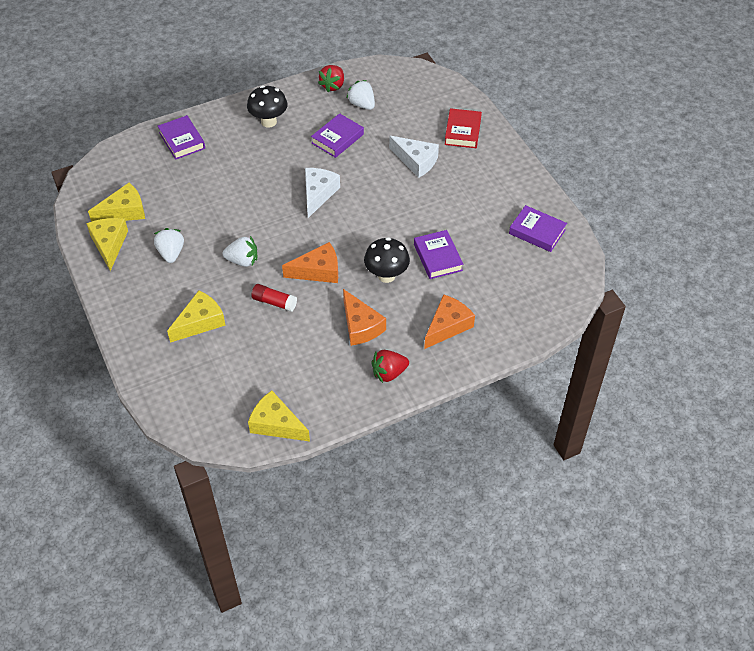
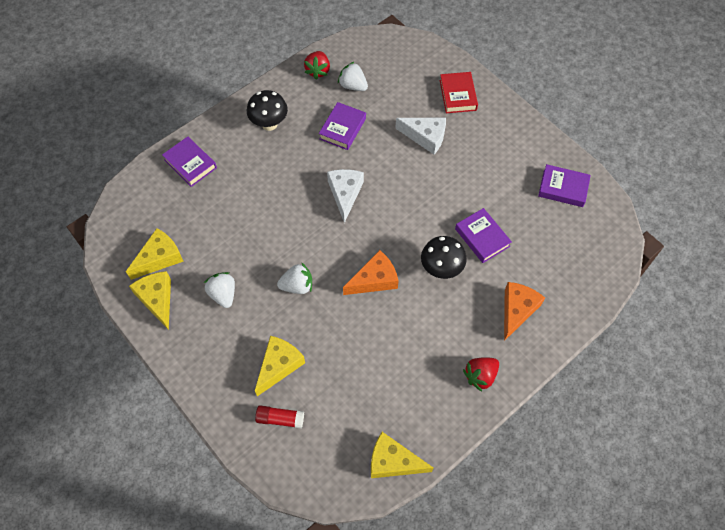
camera: 15 degrees left, 10 degrees up
red glue stick [251,284,297,312] -> red glue stick moved to [255,405,304,428]
orange cheese [343,289,386,346] -> none

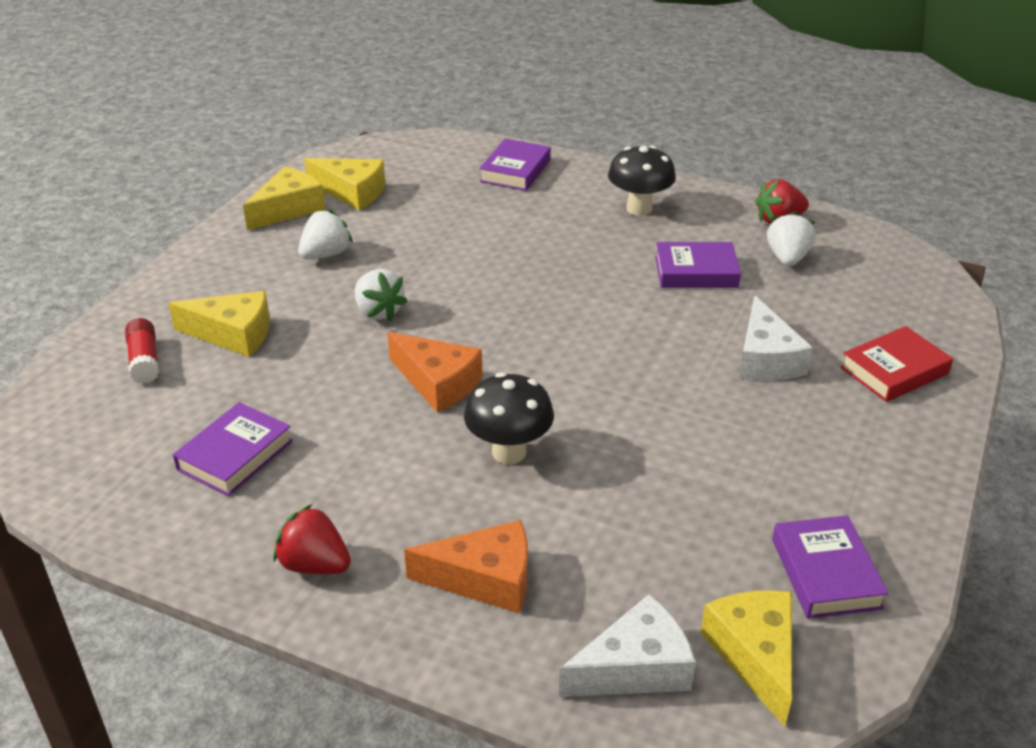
camera: 65 degrees right, 25 degrees down
white cheese [327,169,364,223] -> white cheese moved to [559,595,696,697]
yellow cheese [371,432,433,478] -> yellow cheese moved to [701,590,792,727]
purple book [455,208,512,263] -> purple book moved to [173,402,293,496]

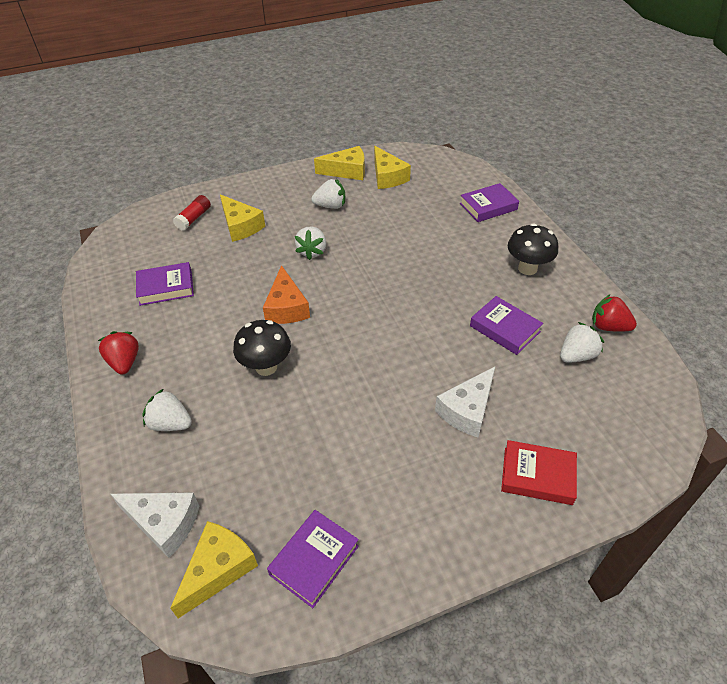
camera: 45 degrees right, 10 degrees up
orange cheese [404,520,528,613] -> white strawberry [142,389,192,431]

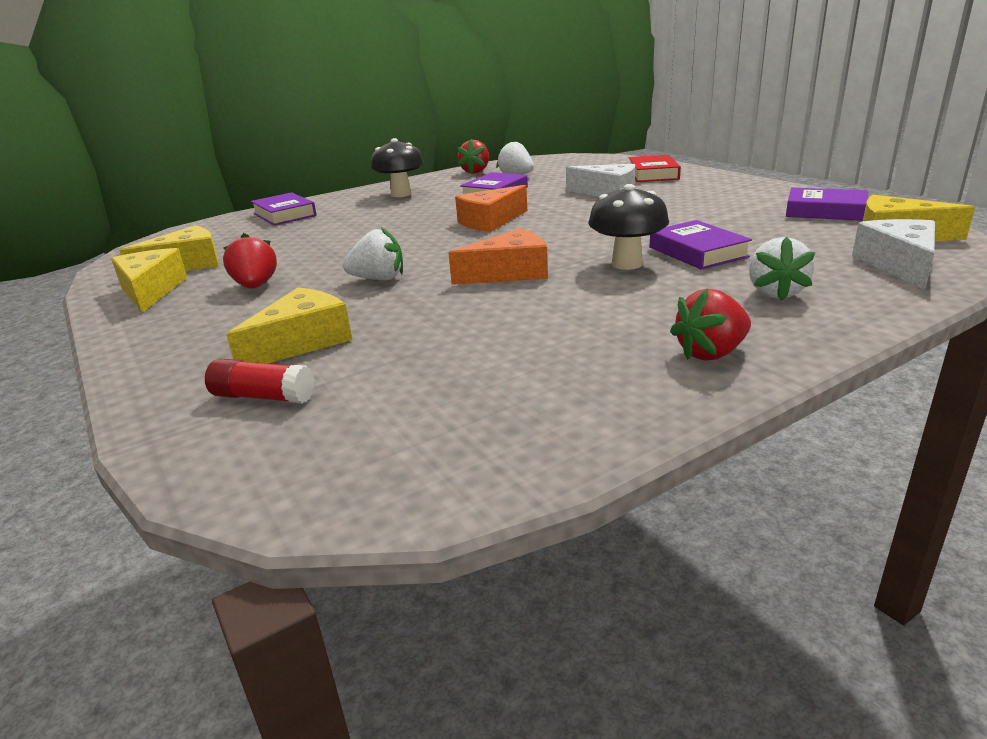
camera: 100 degrees left, 20 degrees down
purple book [136,262,194,306] -> purple book moved to [650,220,752,270]
white strawberry [311,179,345,209] -> red strawberry [223,233,277,289]
none -> orange cheese [455,185,527,232]

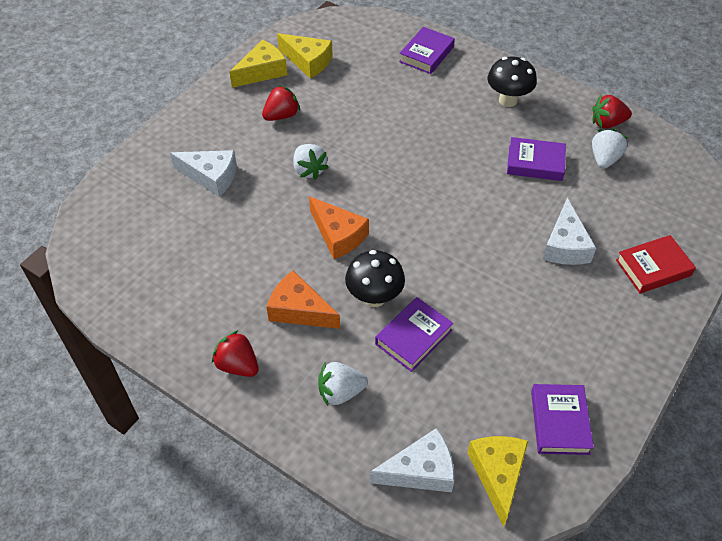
camera: 65 degrees right, 25 degrees up
red glue stick [205,358,315,403] -> none
yellow cheese [226,287,352,364] -> white cheese [170,150,237,197]
orange cheese [455,185,527,232] -> orange cheese moved to [267,270,340,329]

